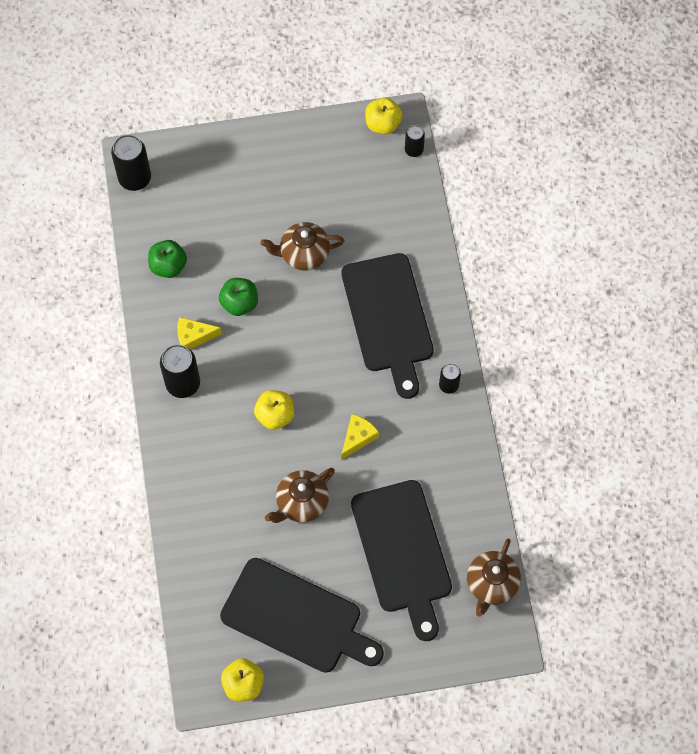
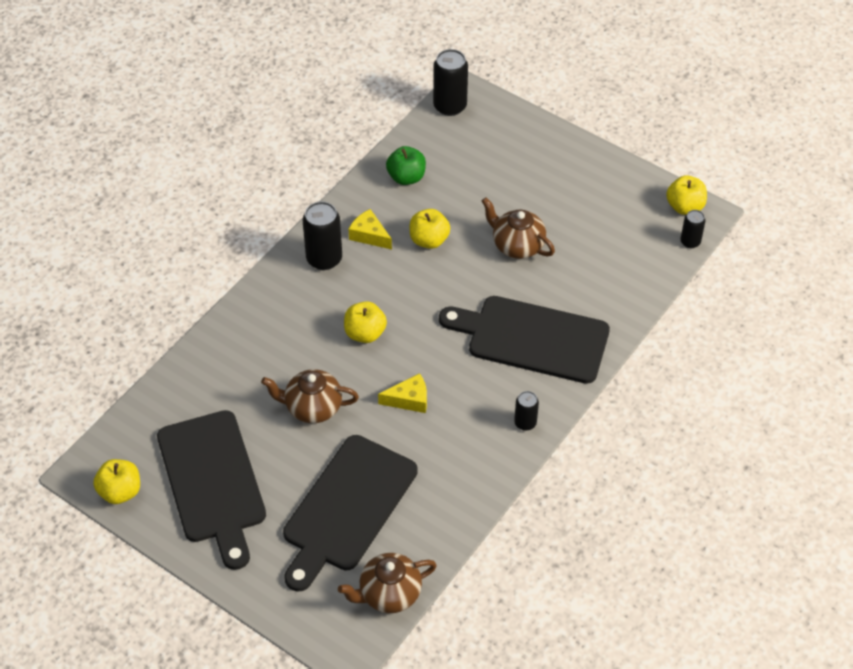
camera: 45 degrees right, 15 degrees down
green apple [219,278,258,316] -> yellow apple [410,209,450,249]
black cutting board [341,253,434,399] -> black cutting board turned 75 degrees clockwise [439,296,610,384]

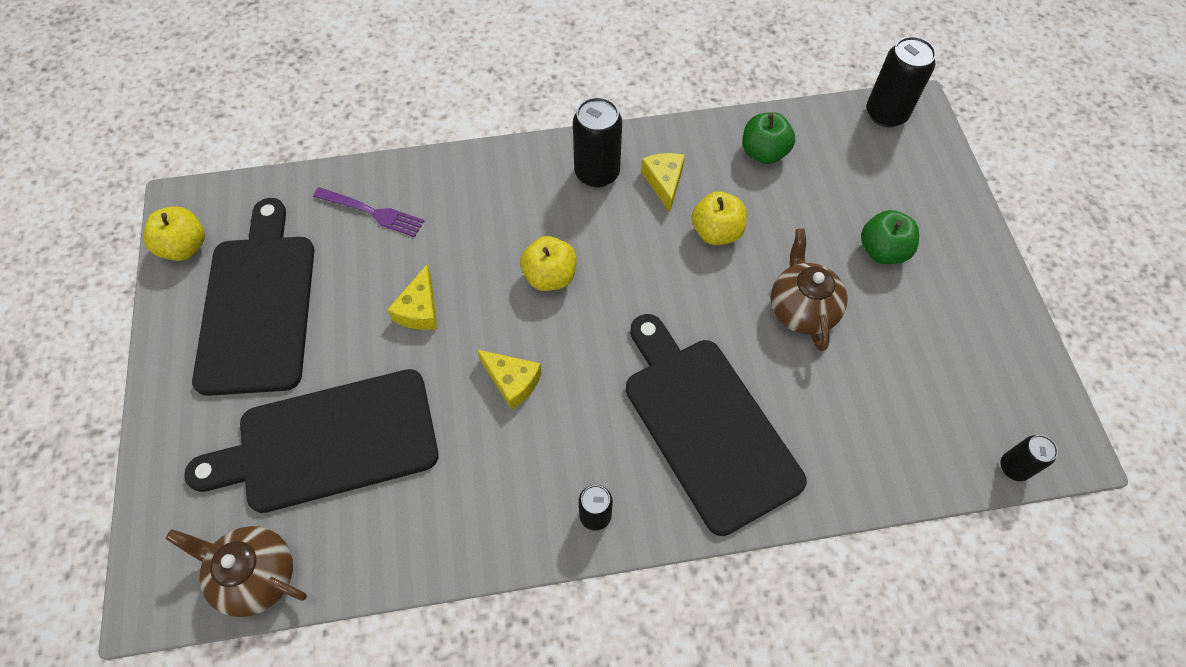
camera: 45 degrees right, 10 degrees up
black cutting board [157,410,266,570] -> black cutting board turned 150 degrees clockwise [192,198,314,396]
brown teapot [261,369,359,423] -> yellow cheese [387,265,438,330]
yellow apple [666,175,707,215] -> none
none -> purple fork [313,187,424,237]
none -> green apple [861,210,919,264]

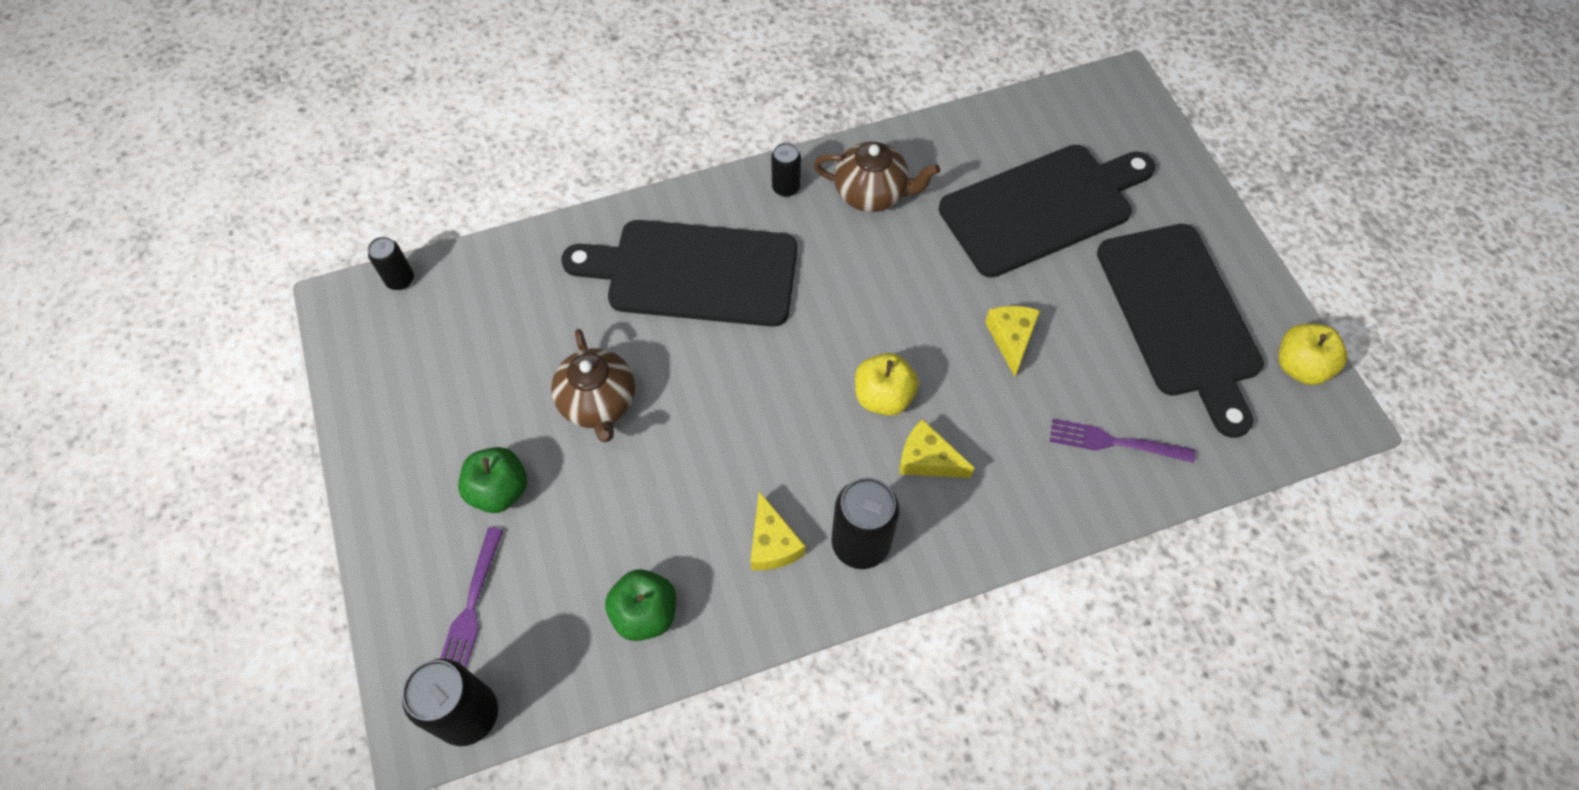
camera: 170 degrees right, 0 degrees up
brown teapot [166,526,307,617] -> brown teapot moved to [814,142,940,212]
yellow cheese [477,350,542,410] -> yellow cheese moved to [899,419,974,478]
black cutting board [626,314,807,536] -> black cutting board turned 135 degrees clockwise [561,220,797,327]
yellow apple [692,191,747,245] -> none
none -> purple fork [440,527,504,668]

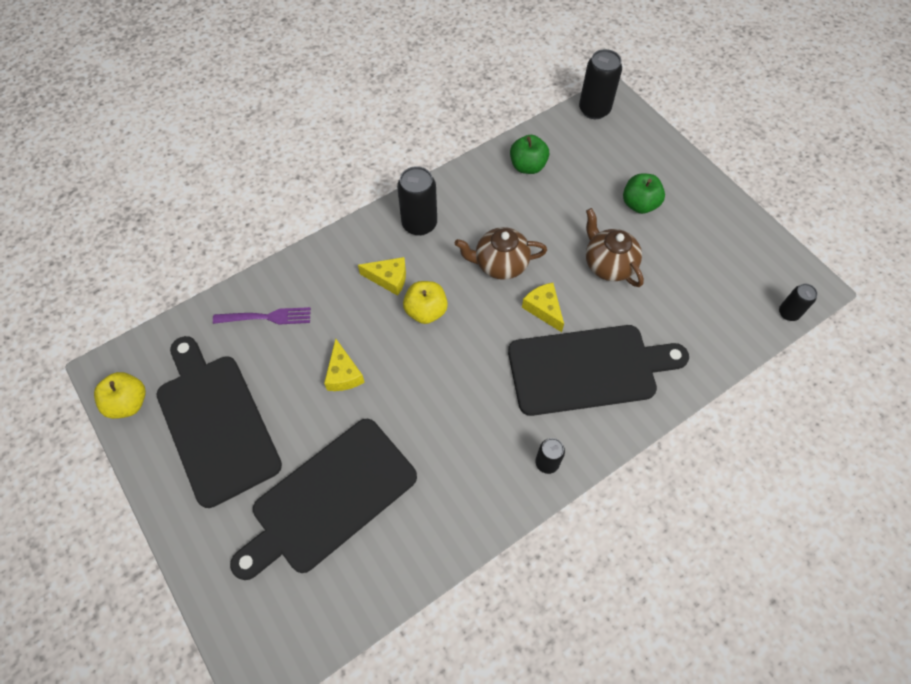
camera: 165 degrees right, 0 degrees up
purple fork [440,527,504,668] -> none
yellow cheese [750,491,806,570] -> yellow cheese moved to [522,283,564,332]
brown teapot [814,142,940,212] -> brown teapot moved to [455,227,547,280]

